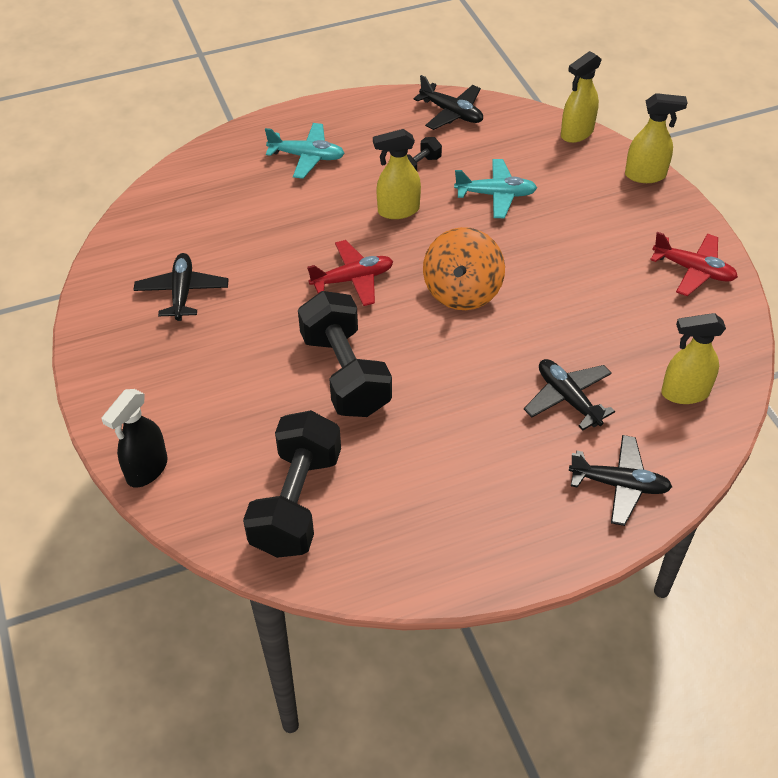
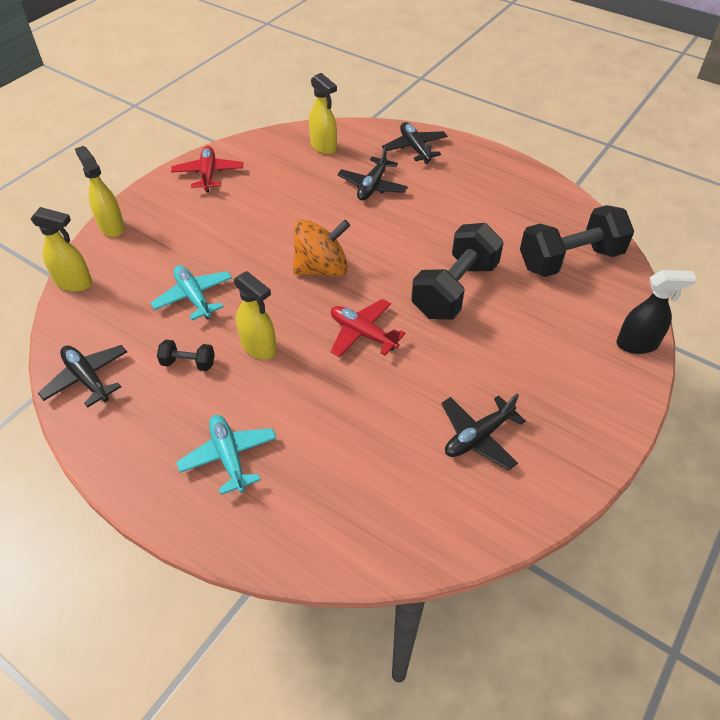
camera: 125 degrees left, 0 degrees up
black plane [413,75,483,130] -> black plane turned 45 degrees counterclockwise [38,345,127,408]

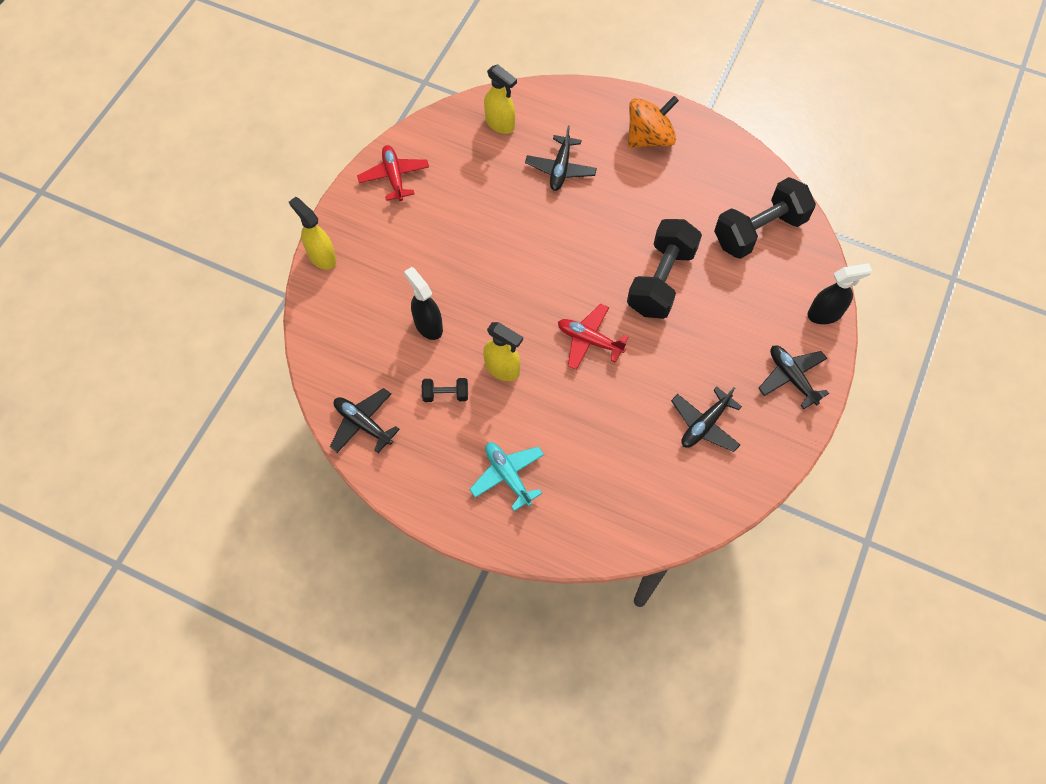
camera: 10 degrees left, 15 degrees up
yellow spray bottle [30,207,93,292] -> none
turquoise plane [150,265,232,320] -> black spray bottle [404,267,443,340]
orange spinning top [293,219,350,277] -> orange spinning top moved to [628,96,679,148]
black plane [382,122,448,164] -> black plane moved to [758,345,829,409]

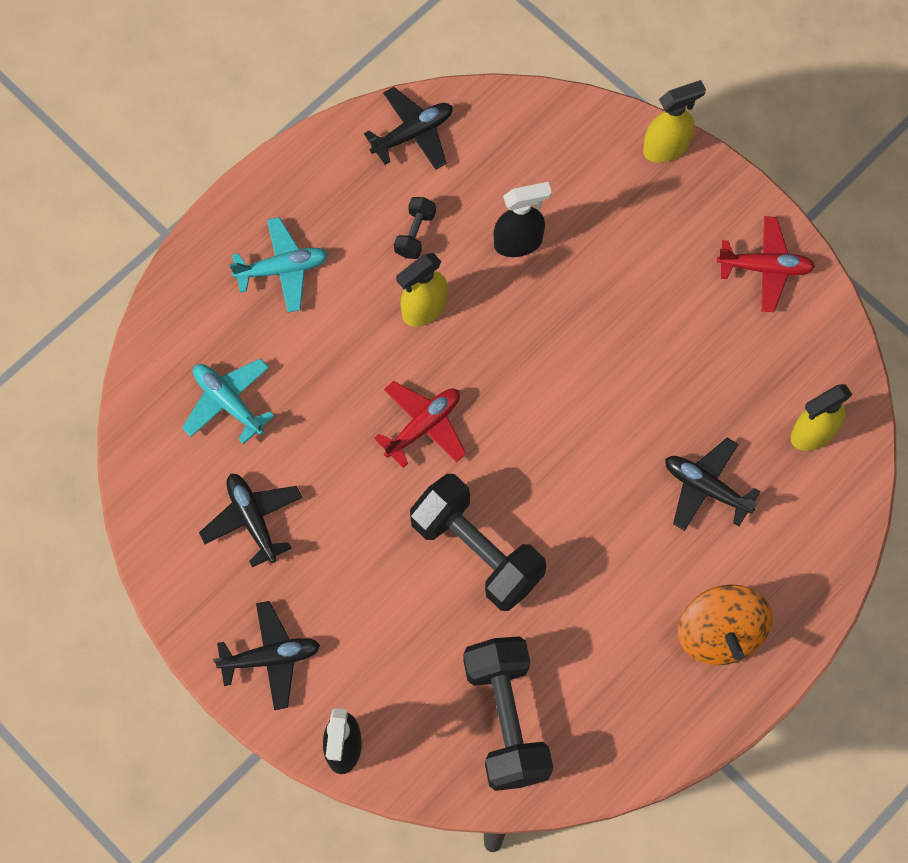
camera: 110 degrees right, 5 degrees up
none -> turquoise plane [182,358,275,444]

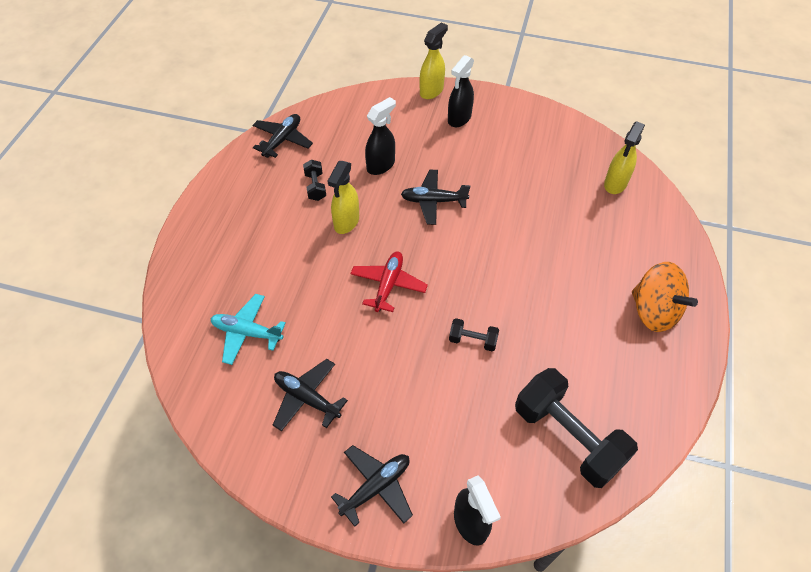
camera: 30 degrees left, 15 degrees down
turquoise plane [229,217,328,313] -> none
black dumbbell [410,474,546,611] -> black dumbbell [449,318,499,352], size x0.45
black plane [665,437,761,531] -> black plane moved to [401,169,470,225]
red plane [717,216,815,312] -> none
none -> black spray bottle [448,55,474,127]

